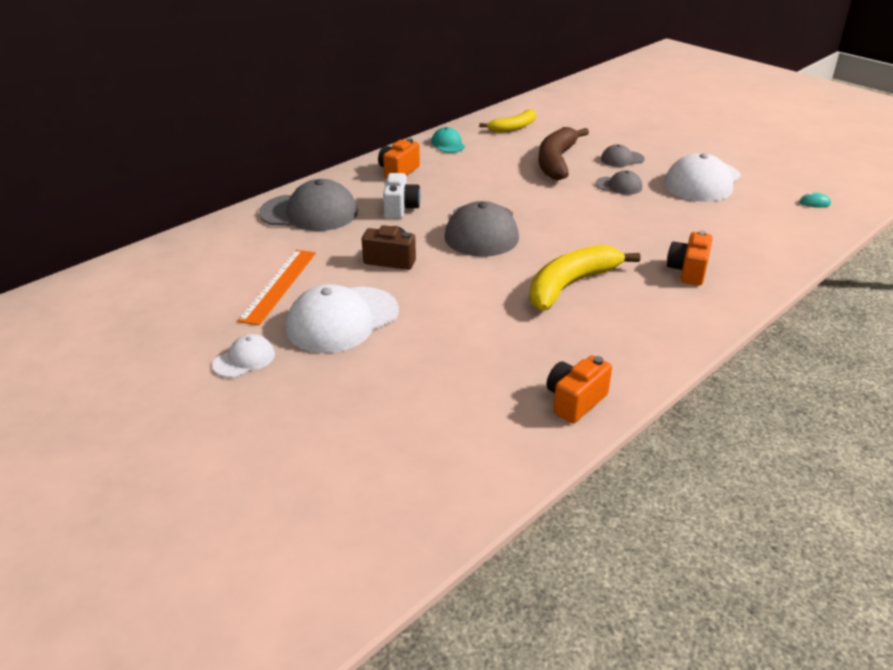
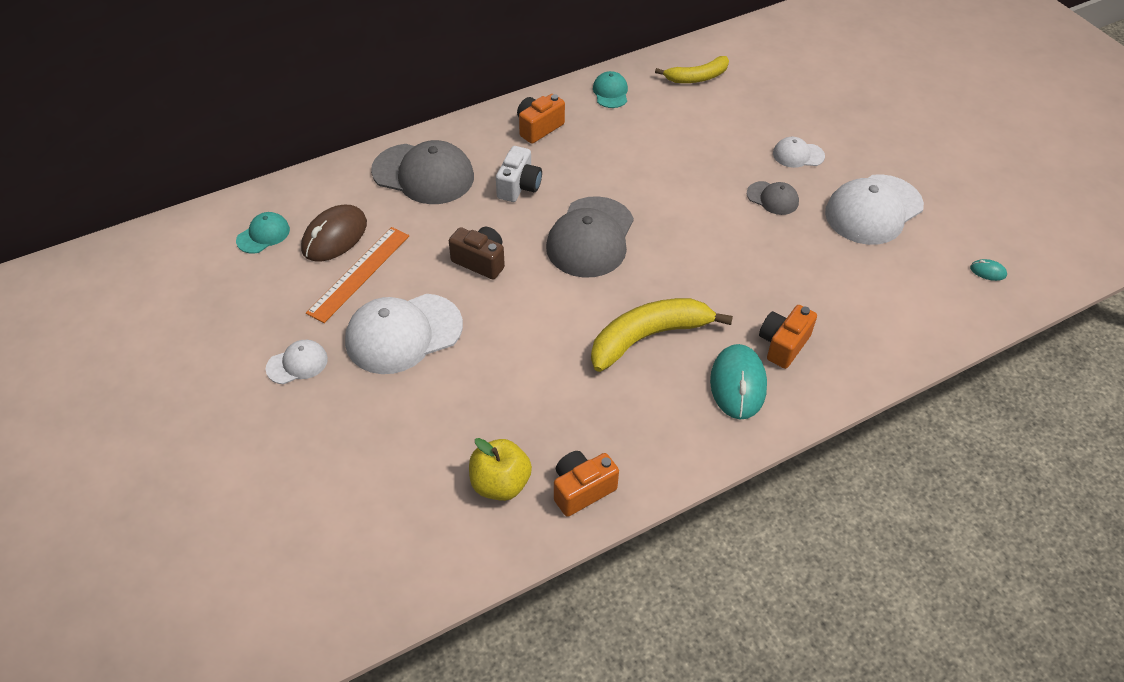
camera: 15 degrees right, 15 degrees up
brown banana [538,127,589,180] -> none
grey cap [601,144,645,167] -> white cap [773,137,825,168]
none -> turquoise cap [236,212,290,254]
none -> brown mouse [301,205,367,261]
none -> yellow apple [469,438,532,501]
none -> turquoise mouse [710,344,767,419]

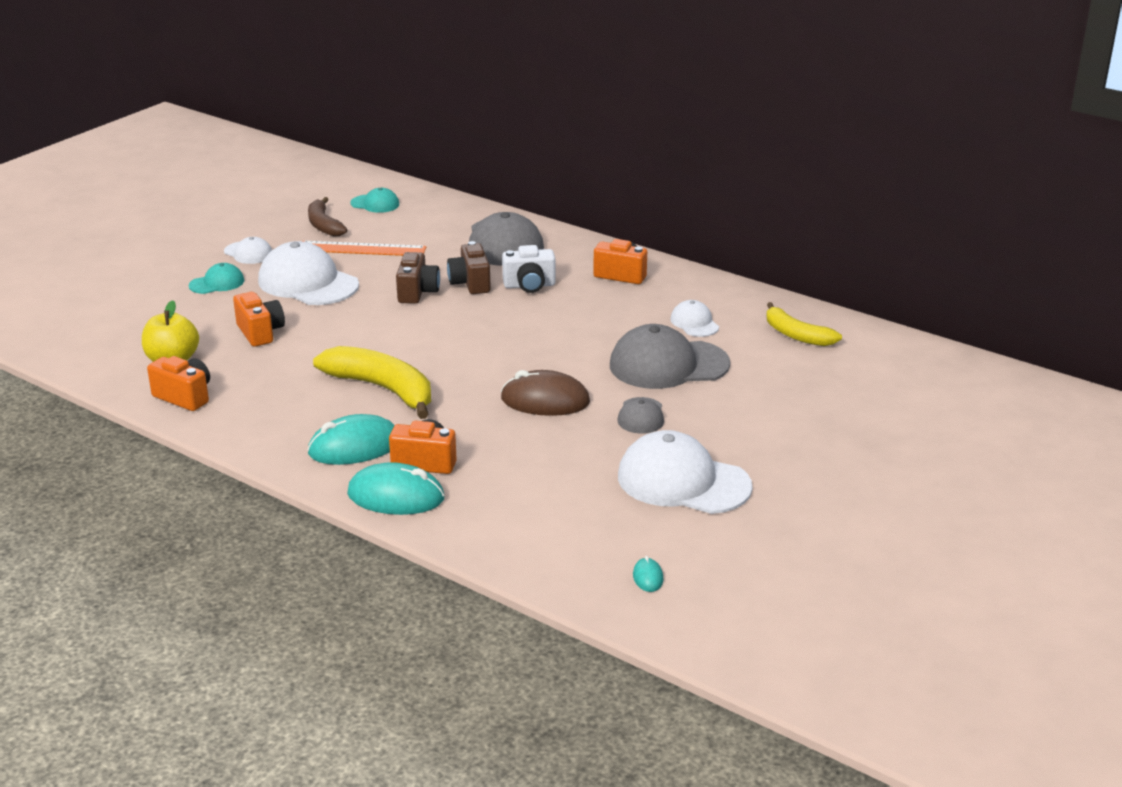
camera: 65 degrees right, 20 degrees down
brown mouse [301,205,367,261] -> brown mouse moved to [501,370,590,416]
grey cap [546,196,634,278] -> grey cap moved to [610,324,730,389]
turquoise cap [593,71,628,108] -> turquoise cap moved to [189,263,244,294]
white cap [773,137,825,168] -> white cap moved to [670,300,719,337]
none -> orange camera [233,292,285,347]
none -> brown banana [308,197,347,237]
none -> turquoise mouse [347,462,445,515]
none -> brown camera [447,241,491,294]

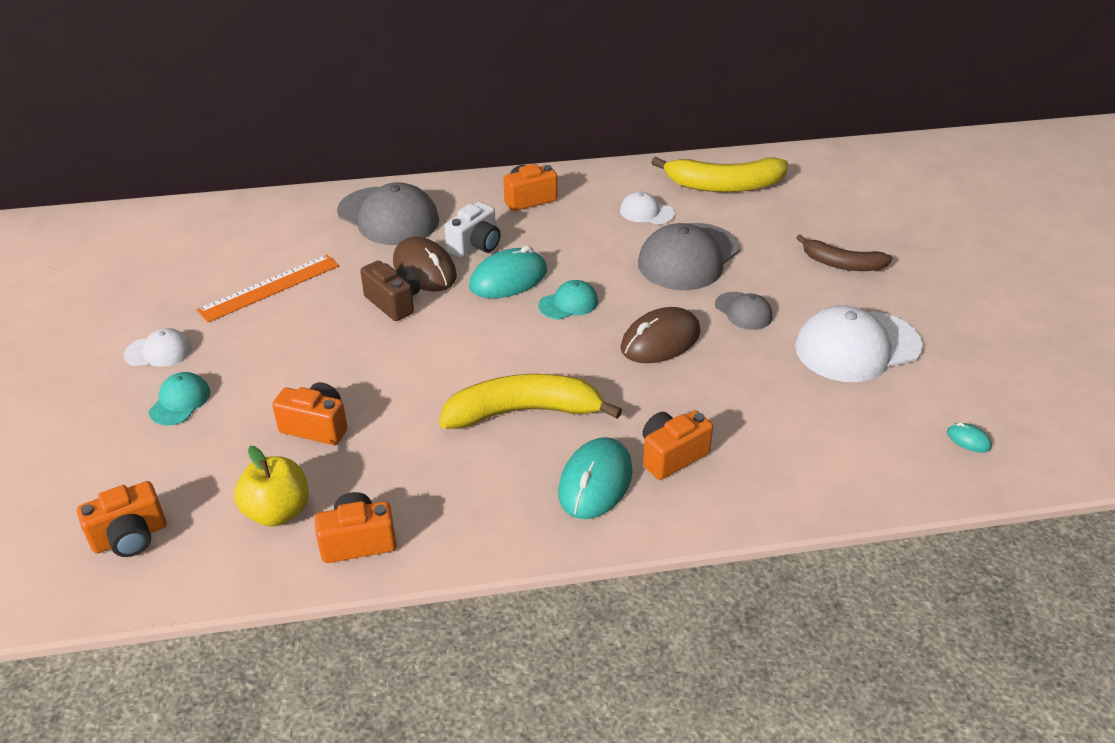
camera: 45 degrees left, 10 degrees up
white cap [258,241,359,305] -> none
brown banana [308,197,347,237] -> brown banana moved to [796,234,892,271]
turquoise mouse [347,462,445,515] -> turquoise mouse moved to [469,245,547,298]
turquoise cap [351,188,399,213] -> turquoise cap moved to [538,280,598,319]
brown camera [447,241,491,294] -> brown mouse [393,237,457,291]
yellow banana [766,302,842,346] -> yellow banana [651,156,788,192], size x1.57
none -> orange camera [77,481,167,557]

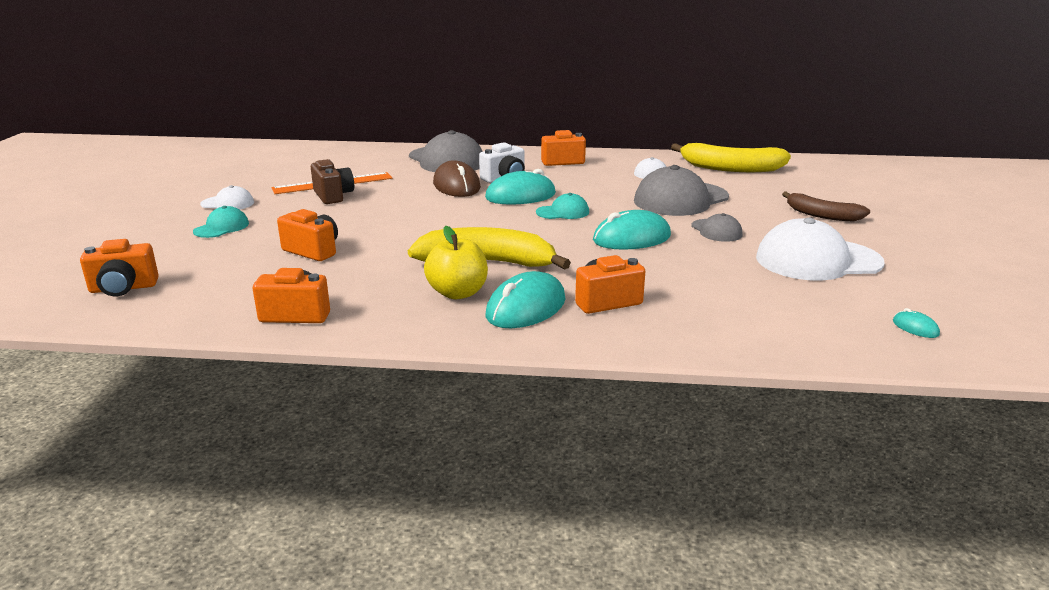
camera: 15 degrees right, 15 degrees down
yellow apple [234,446,309,527] -> yellow apple moved to [424,226,488,299]
brown camera [360,260,420,321] -> brown camera moved to [311,159,354,204]
brown mouse [621,307,701,363] -> turquoise mouse [593,210,671,250]

